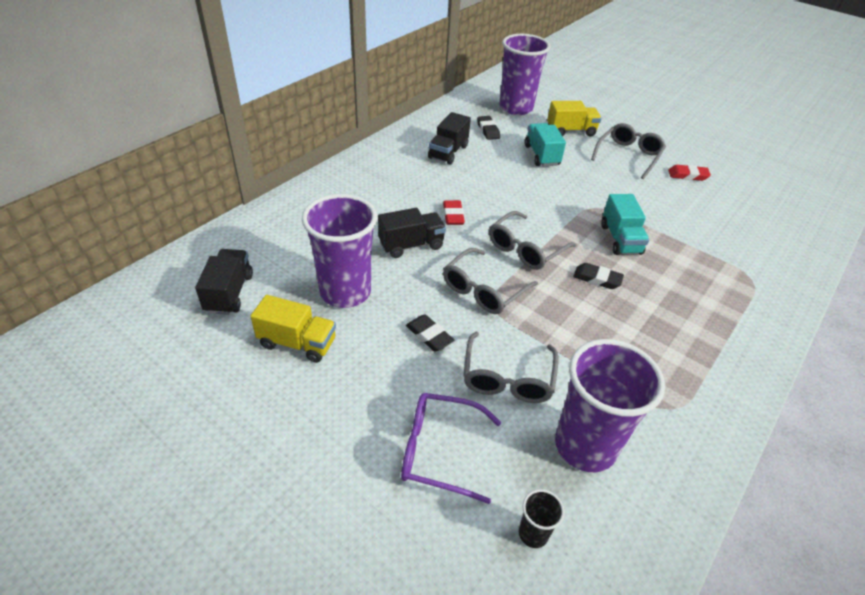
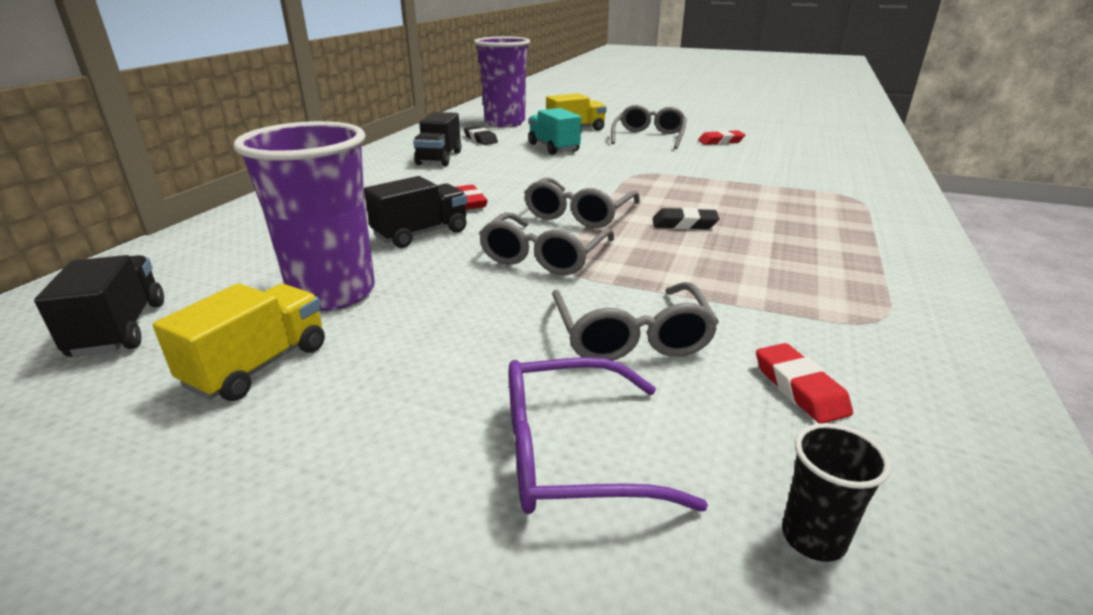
camera: 15 degrees left, 15 degrees down
yellow truck [250,295,336,363] -> yellow truck turned 60 degrees counterclockwise [153,283,325,401]
black eraser [406,315,454,352] -> none
purple cup [555,339,665,472] -> red eraser [756,343,853,424]
turquoise truck [601,194,649,255] -> none

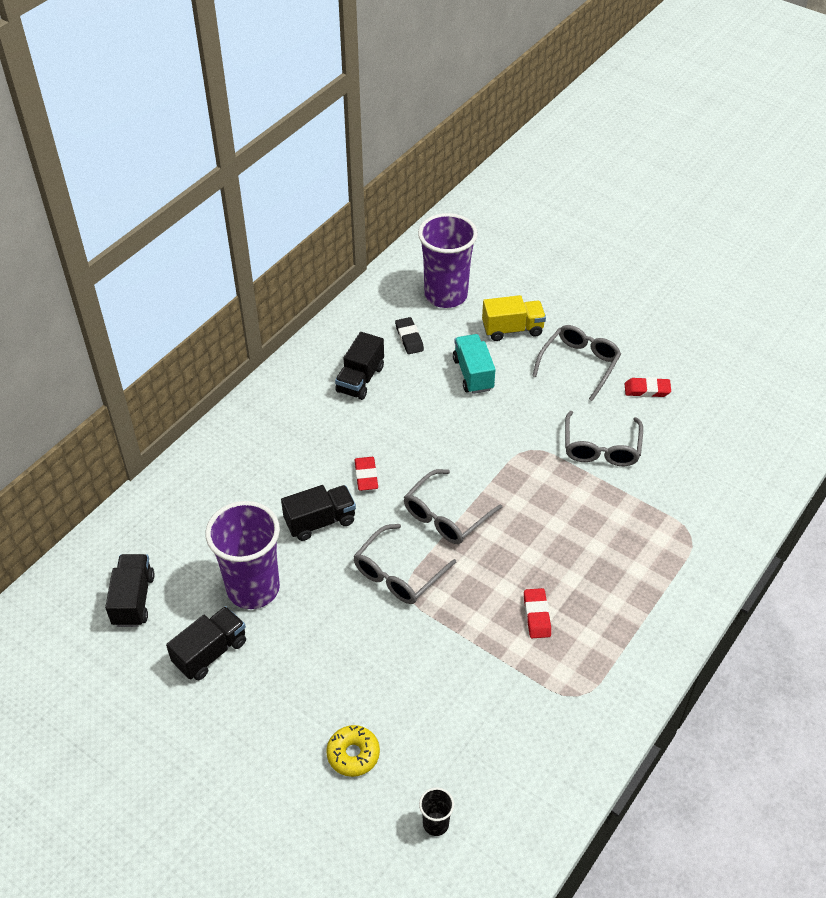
camera: 15 degrees right, 20 degrees up
yellow truck [153,283,325,401] -> black truck [166,606,246,680]
purple glasses [509,357,708,514] -> yellow donut [326,725,380,777]
grey glasses [552,282,719,361] -> grey glasses moved to [565,411,643,466]
black eraser [653,207,720,229] -> none
red eraser [756,343,853,424] -> red eraser moved to [524,588,551,638]

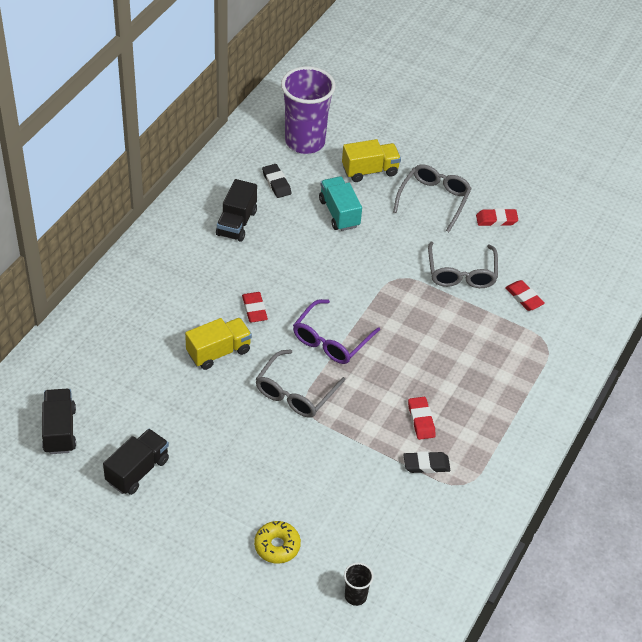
camera: 10 degrees left, 0 degrees up
purple cup [205,501,280,609] -> none
black truck [281,485,356,541] -> yellow truck [185,318,252,370]
grey glasses [404,469,502,544] -> purple glasses [293,299,380,364]
none -> black eraser [403,451,450,473]
none -> red eraser [505,280,545,311]

